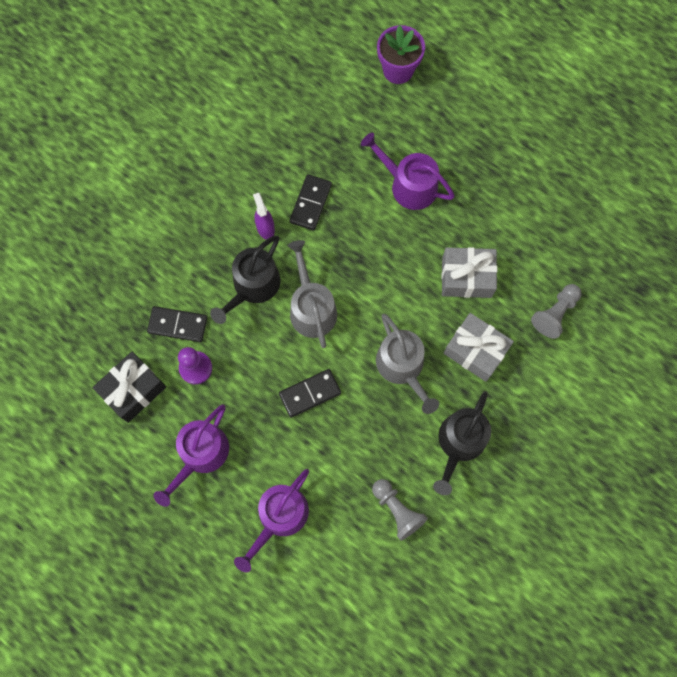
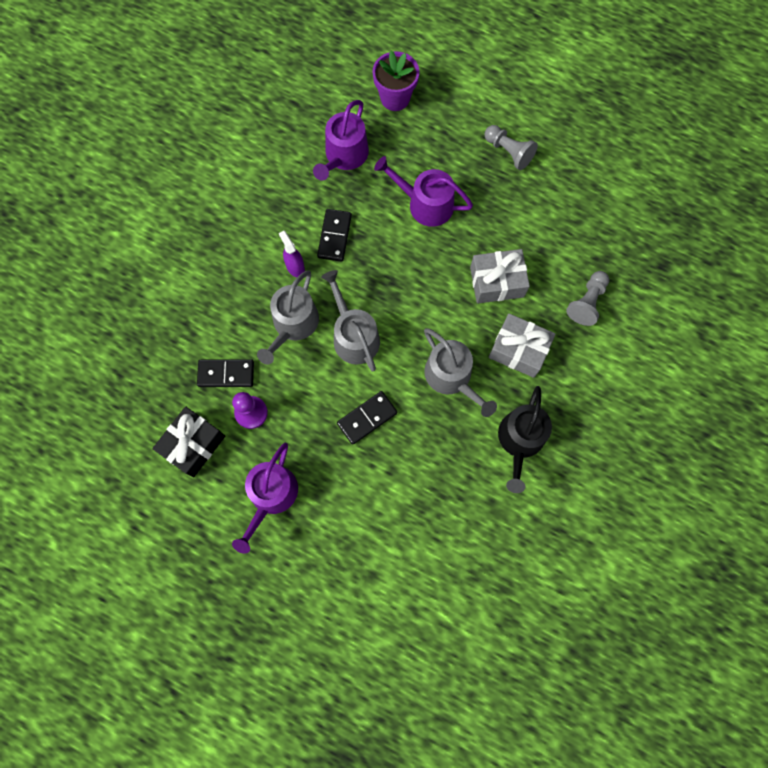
camera: 10 degrees left, 0 degrees up
black watering can [210,236,280,324] -> grey watering can [257,271,319,364]
purple watering can [234,469,309,573] -> purple watering can moved to [313,100,369,181]
grey pawn [372,479,428,541] -> grey pawn moved to [484,125,538,170]

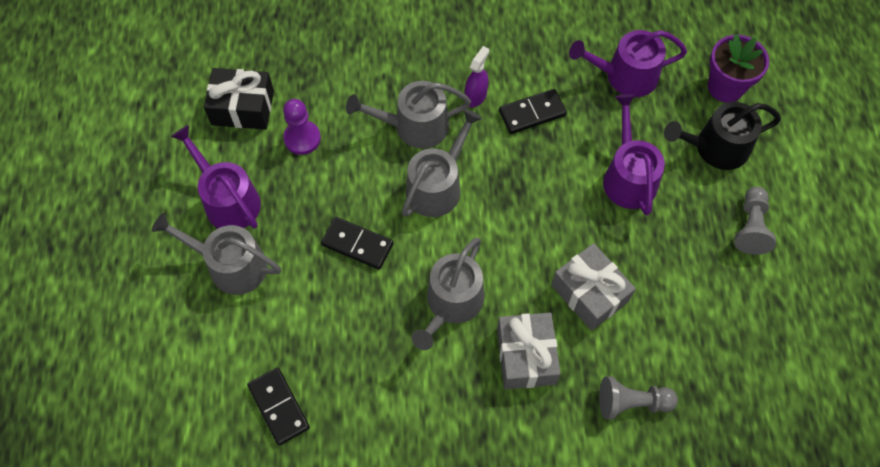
camera: 60 degrees right, 10 degrees down
black domino [197,359,254,387] -> black domino moved to [247,367,310,445]
purple watering can [232,443,298,554] -> purple watering can turned 60 degrees clockwise [171,125,261,228]
black watering can [498,386,552,493] -> black watering can moved to [664,102,781,170]
none -> grey watering can [152,213,281,295]

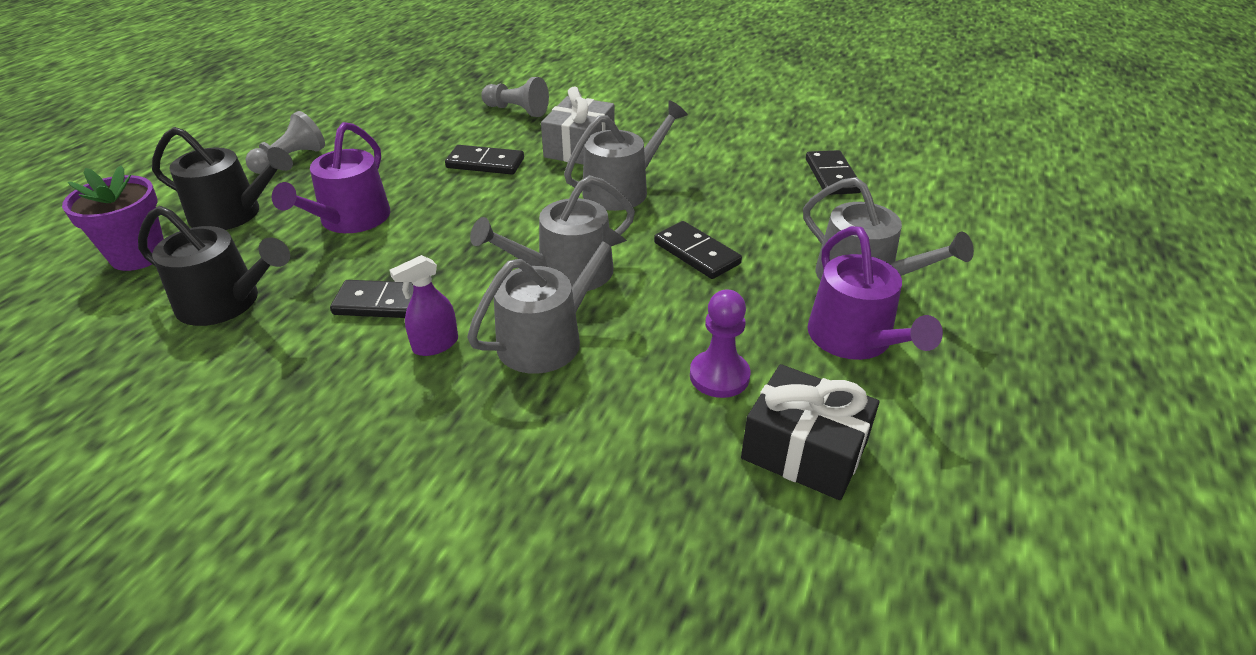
camera: 155 degrees left, 25 degrees down
grey watering can [346,81,471,149] -> grey watering can turned 60 degrees counterclockwise [467,224,627,374]
grey gift [551,243,636,331] -> black domino [445,145,524,175]
purple watering can [569,30,687,97] -> black watering can [138,206,290,326]

